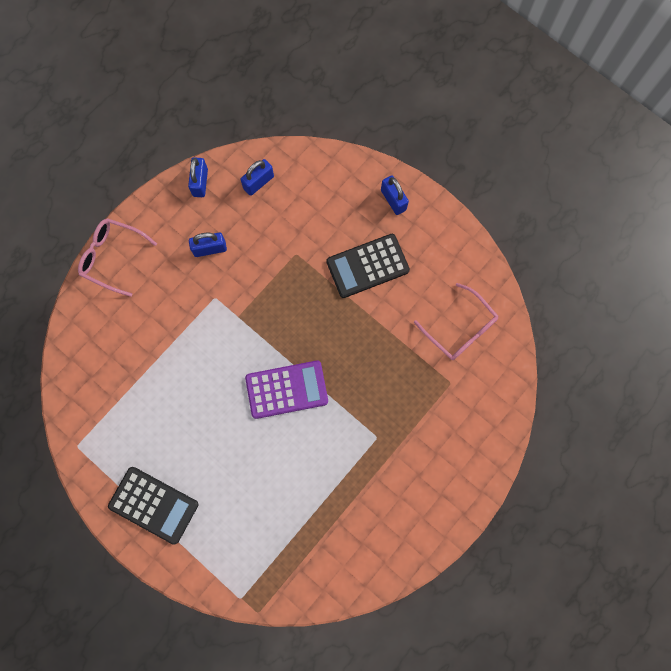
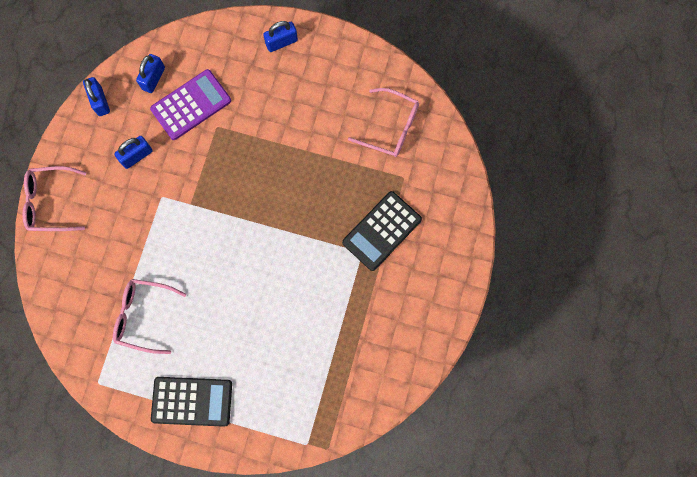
camera: 25 degrees left, 0 degrees up
purple calculator [245,361,328,419] -> purple calculator moved to [150,69,231,140]
black calculator [326,234,410,298] -> black calculator moved to [342,191,422,271]
blue padlock [381,176,409,215] -> blue padlock turned 60 degrees counterclockwise [263,21,298,52]
none -> pink glasses [113,279,186,354]

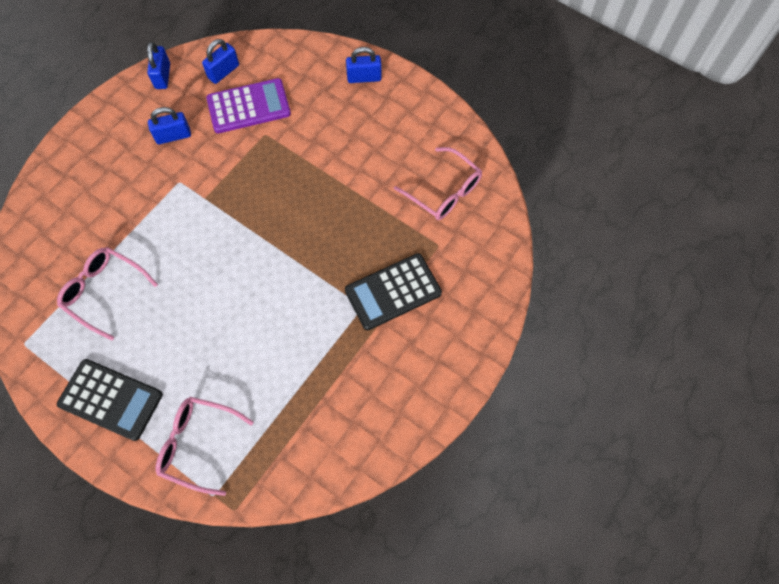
camera: 20 degrees right, 10 degrees down
pink glasses [23,166,86,231] -> pink glasses moved to [155,397,254,496]

